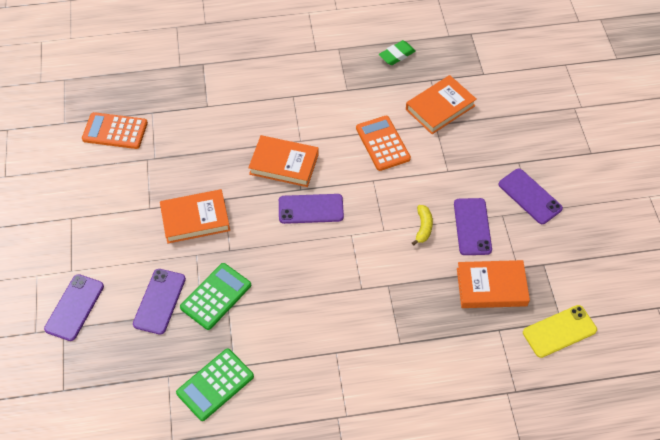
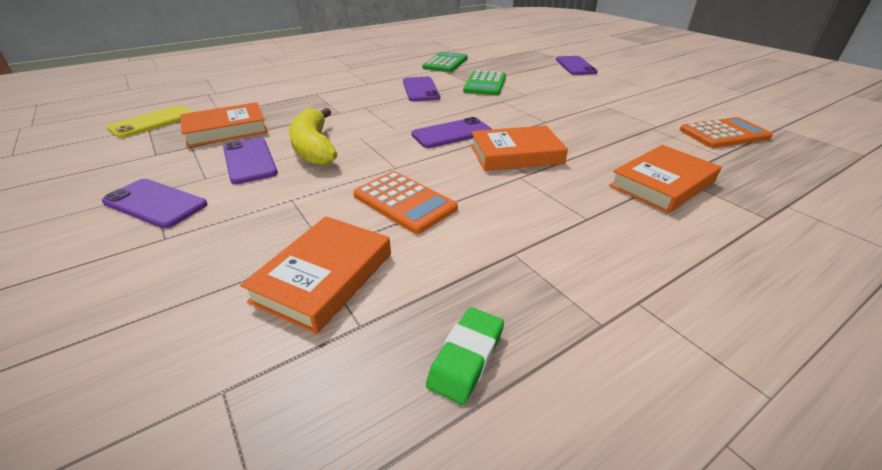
camera: 155 degrees right, 20 degrees down
purple phone [133,269,186,335] -> purple phone moved to [403,77,440,101]
orange book [160,189,230,244] -> orange book moved to [609,145,721,214]
yellow banana [412,205,433,246] -> yellow banana [289,108,337,166], size x1.90

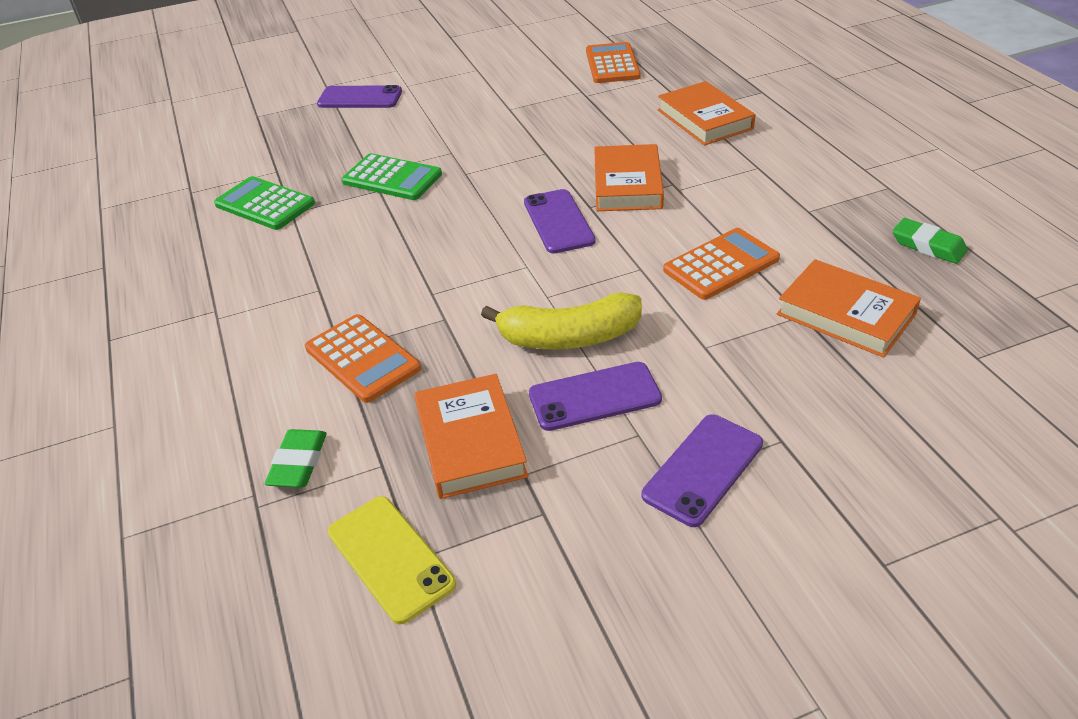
camera: 75 degrees left, 5 degrees up
purple phone [403,77,440,101] -> none
none -> green eraser [265,429,327,488]
none -> orange calculator [305,314,421,403]

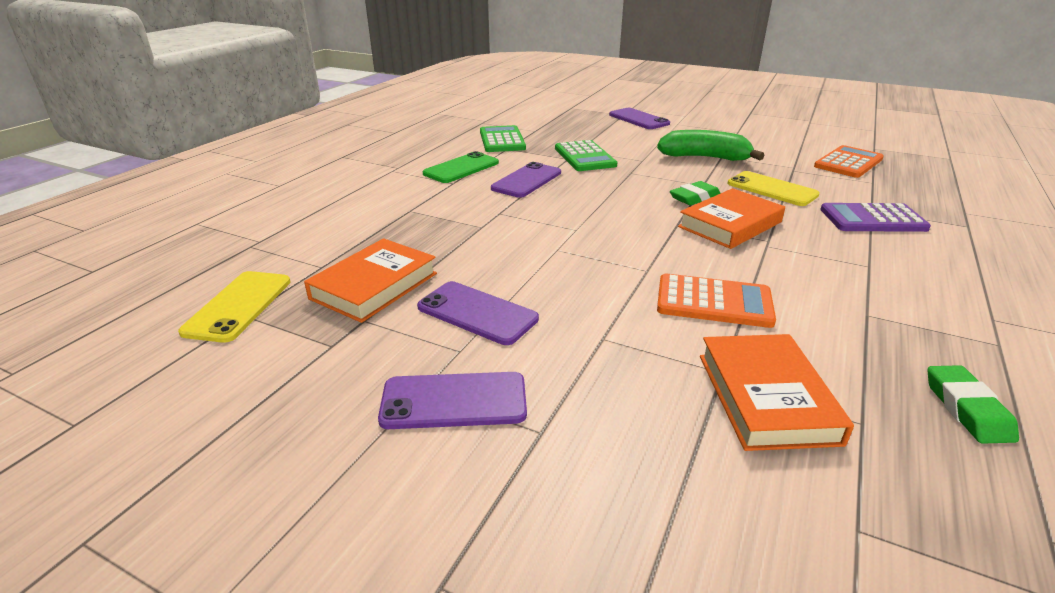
camera: 45 degrees right, 10 degrees down
green eraser [265,429,327,488] -> green eraser moved to [670,181,720,205]
orange calculator [305,314,421,403] -> none
yellow banana [481,292,642,349] -> none
purple phone [524,189,596,254] -> purple phone moved to [491,162,561,198]
orange book [658,81,755,145] -> purple calculator [820,203,931,232]
none -> green phone [423,151,499,183]
none -> green banana [657,130,764,161]
none -> yellow phone [728,171,820,206]

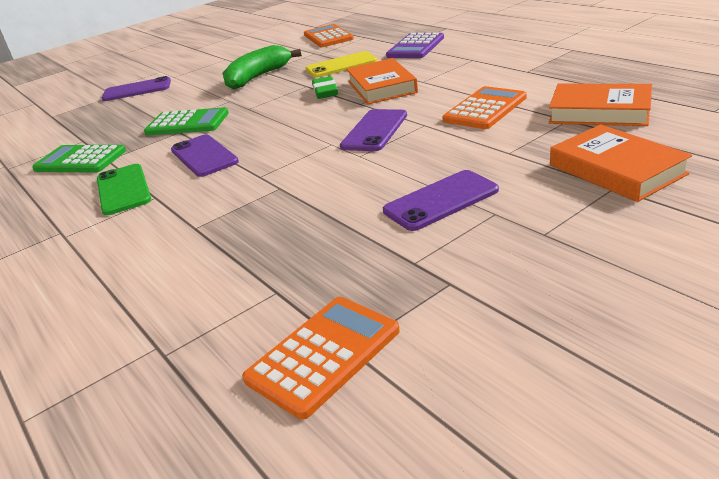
camera: 60 degrees left, 0 degrees up
yellow phone [178,271,290,343] -> orange calculator [242,297,400,419]
orange book [304,238,437,323] -> orange book moved to [550,124,692,202]
purple phone [378,372,527,429] -> purple phone moved to [340,109,407,151]
green eraser [927,365,1019,444] -> none

